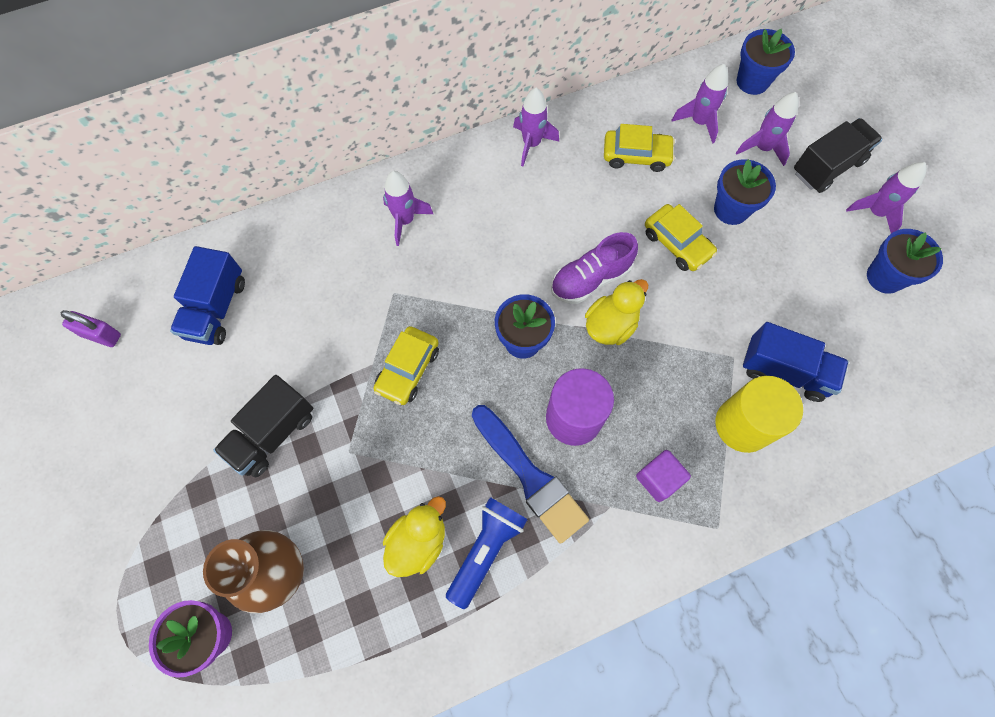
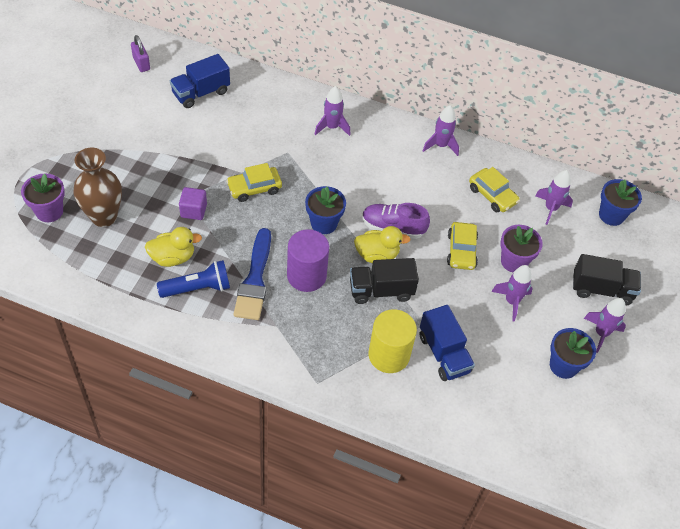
camera: 40 degrees right, 15 degrees down
black truck [213,375,313,477] -> black truck moved to [350,258,419,304]
purple cube [636,450,691,502] -> purple cube moved to [179,187,207,220]
blue flower pot [714,159,776,225] -> purple flower pot [500,225,543,273]
purple rocket [736,92,799,166] -> purple rocket moved to [491,265,533,322]

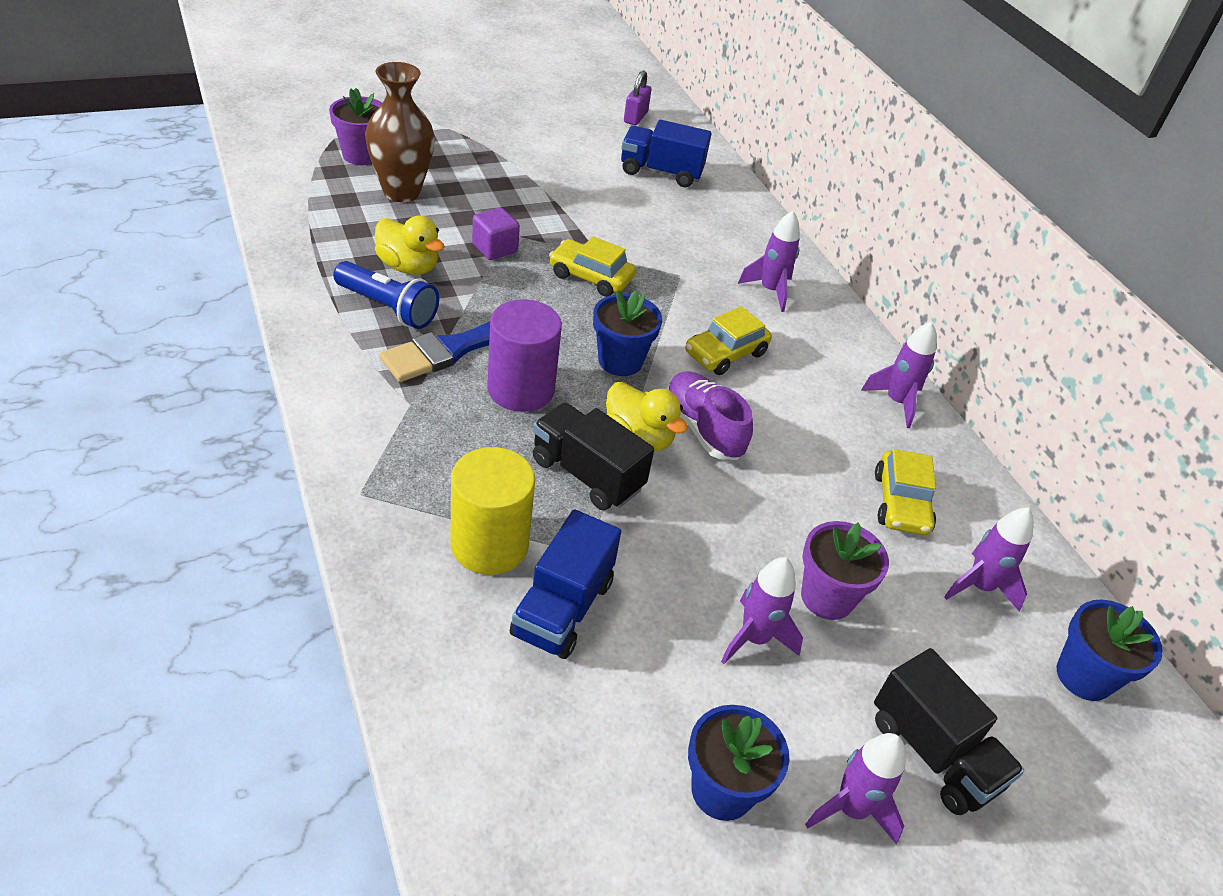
camera: 45 degrees right, 10 degrees down
yellow car [447,222,478,270] -> yellow car moved to [685,306,772,375]

